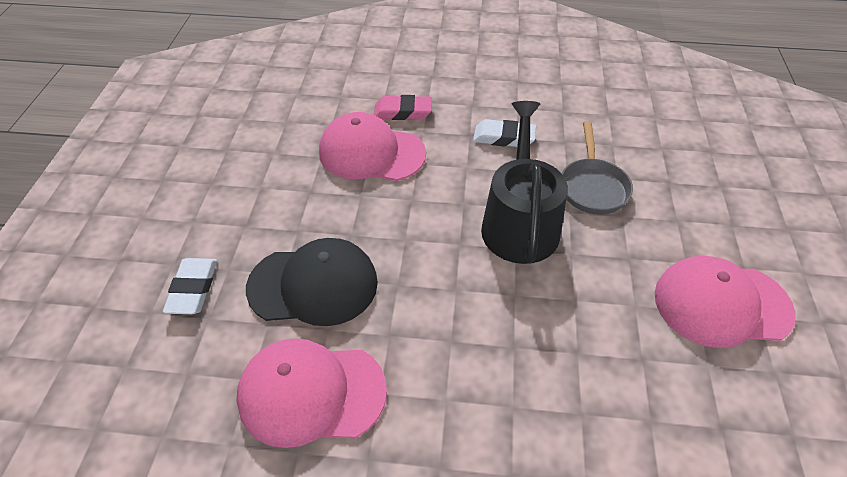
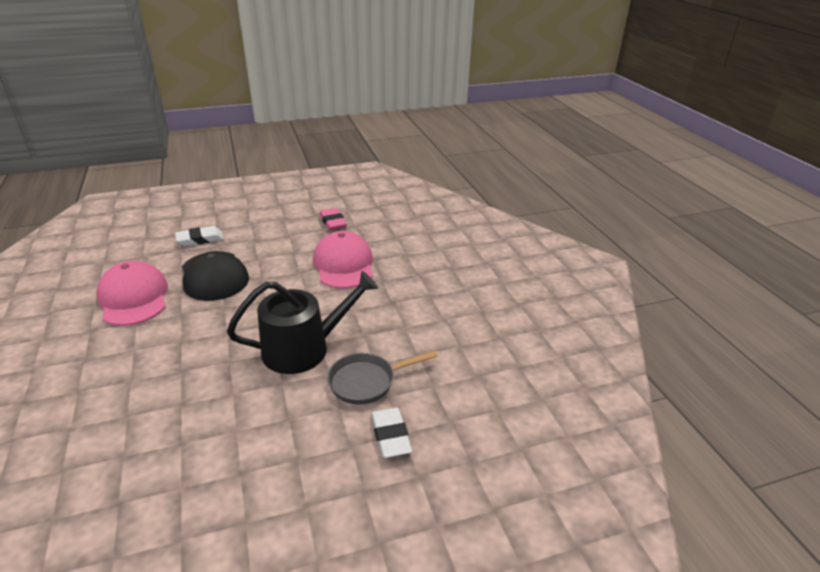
camera: 65 degrees right, 15 degrees down
pink eraser [374,95,432,120] -> pink eraser moved to [320,208,347,231]
white eraser [473,119,536,147] -> white eraser moved to [371,407,412,458]
pink cap [654,256,796,348] -> none

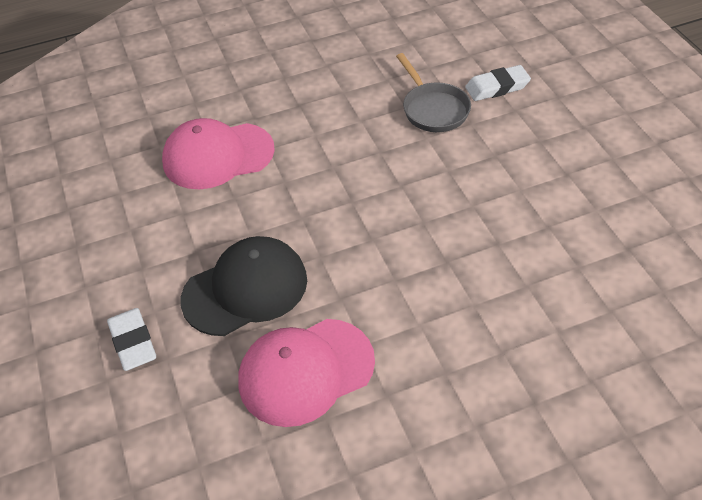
camera: 90 degrees left, 15 degrees up
black watering can [227,271,378,374] -> none
pink eraser [320,208,347,231] -> none

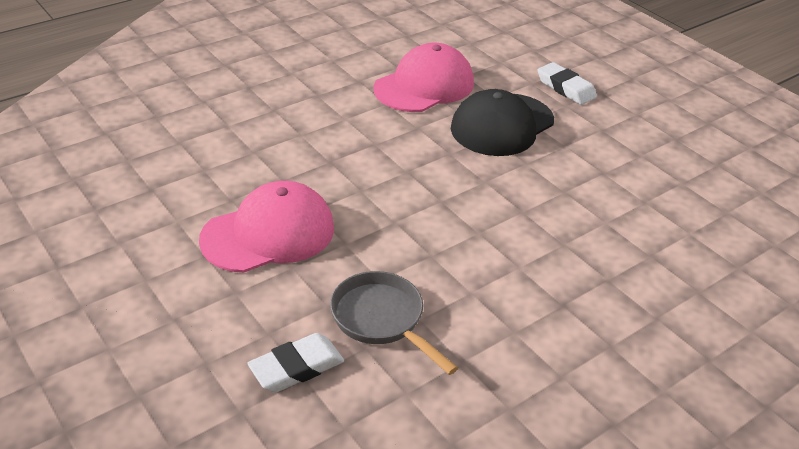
camera: 160 degrees right, 10 degrees down
pink cap [162,118,275,189] -> pink cap moved to [199,181,334,273]

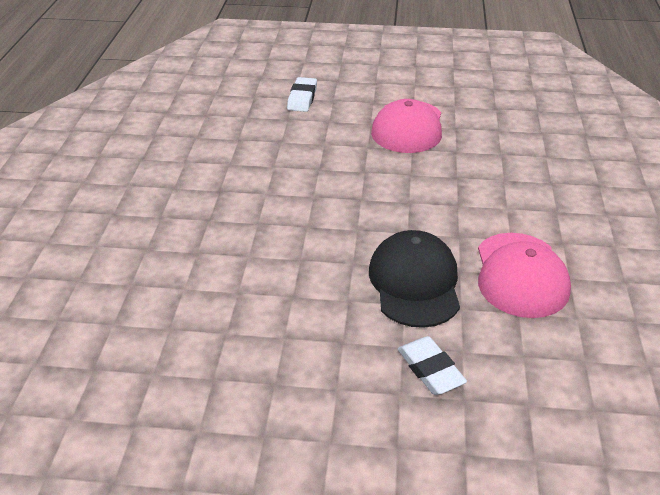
camera: 135 degrees right, 0 degrees up
grey pan [330,271,458,375] -> none
white eraser [537,62,597,105] -> white eraser turned 60 degrees clockwise [398,336,467,395]

